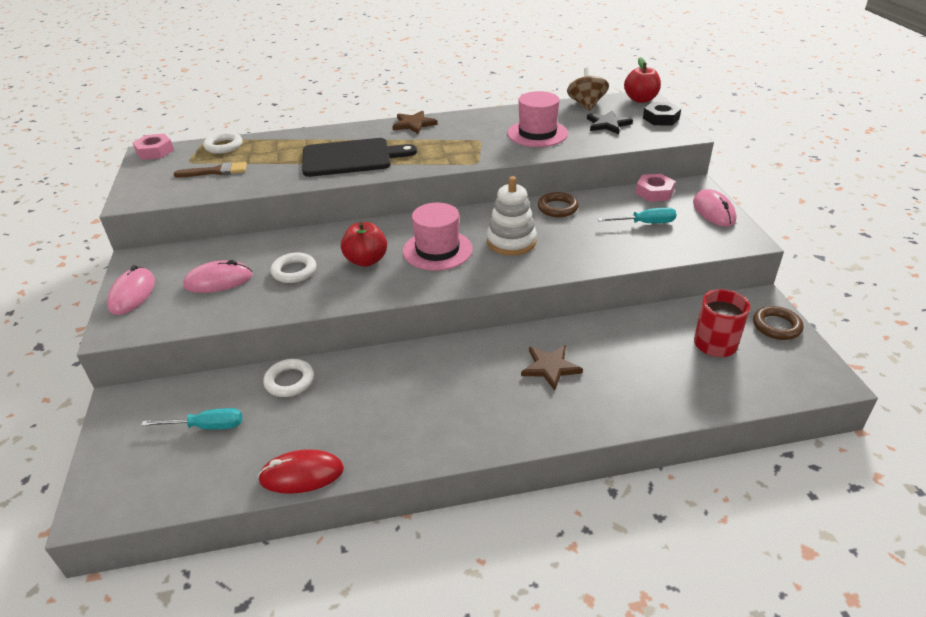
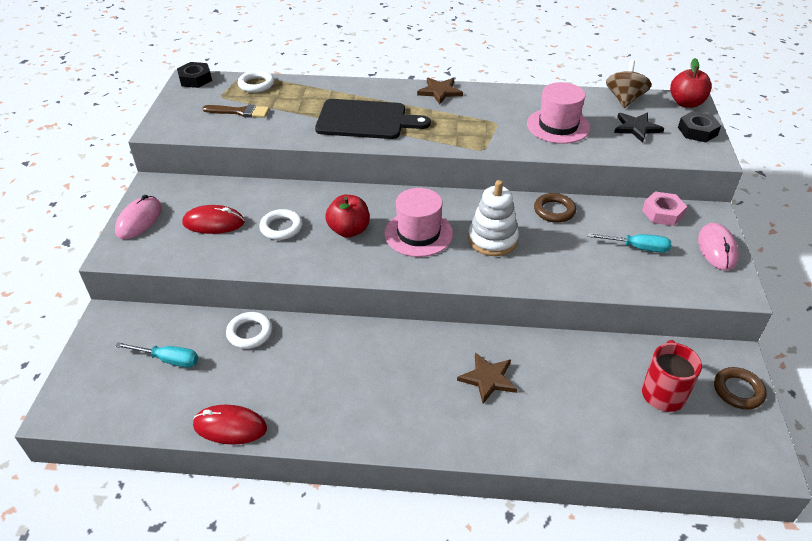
camera: 15 degrees right, 5 degrees up
pink nut [133,134,174,160] -> black nut [177,62,212,88]
pink mouse [183,260,253,293] -> red mouse [183,205,245,234]

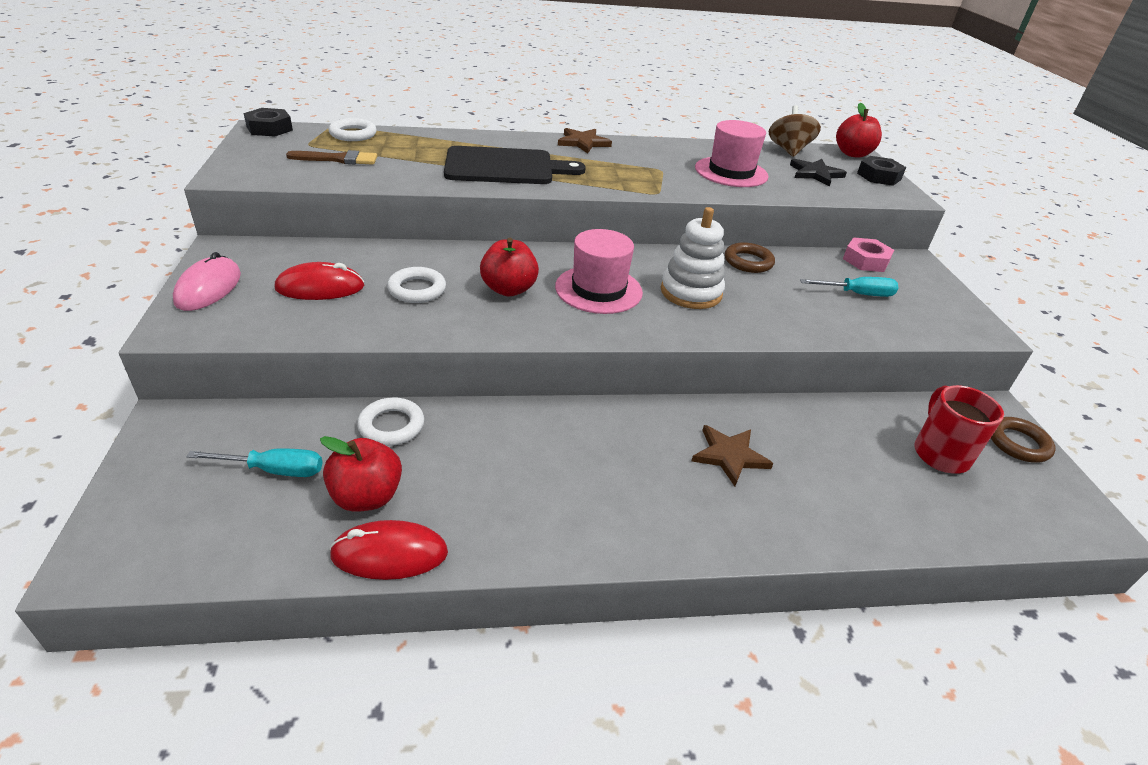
camera: 15 degrees left, 5 degrees down
pink mouse [698,223,739,271] -> none
none -> red apple [320,436,402,512]

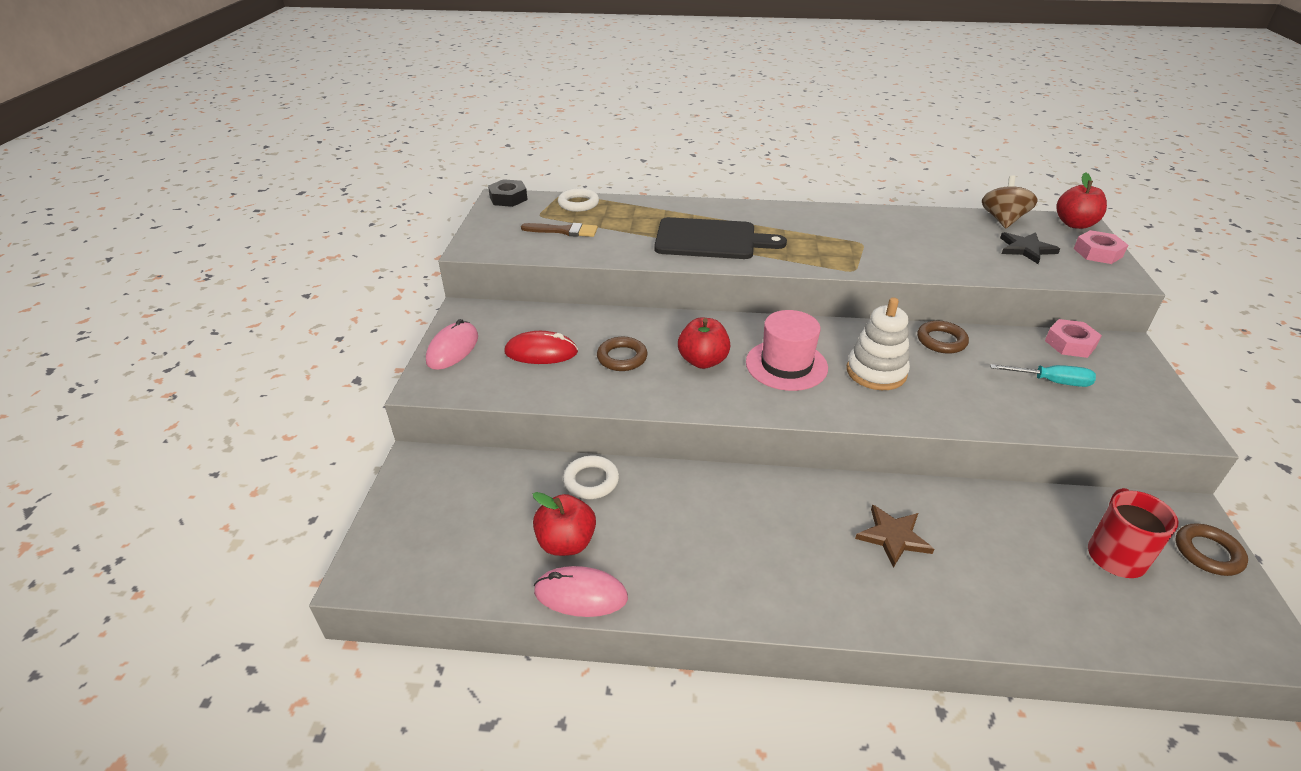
camera: 15 degrees right, 0 degrees up
turquoise screwdriver [186,448,323,477] -> none
red mouse [329,520,448,580] -> pink mouse [534,566,628,617]
white ring [387,267,446,303] -> brown ring [597,337,647,371]
brown star [558,128,612,154] -> none
pink hat [695,120,768,187] -> none
black nut [857,156,906,186] -> pink nut [1074,230,1128,264]

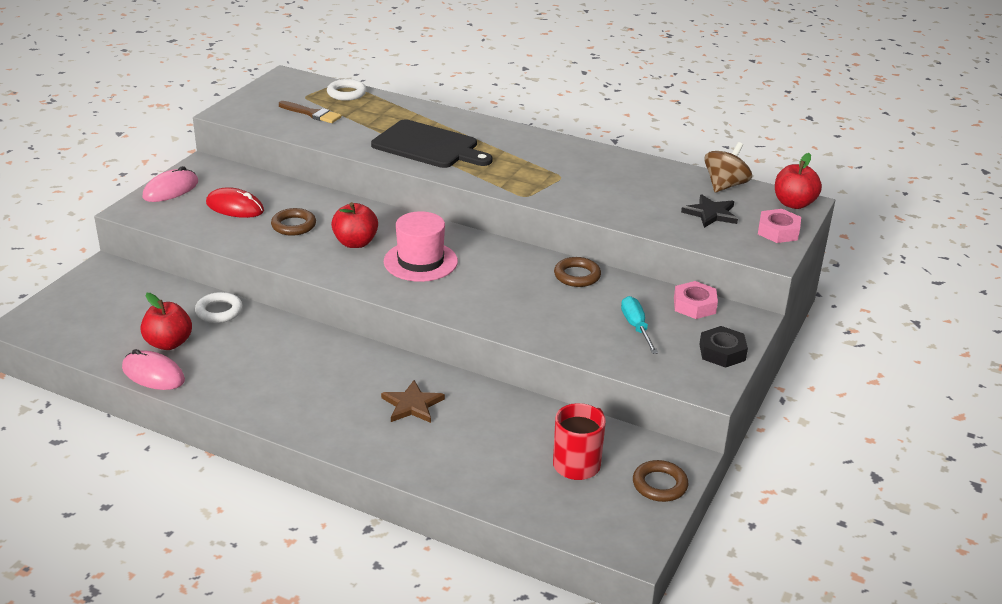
camera: 20 degrees right, 5 degrees down
black nut [488,179,528,207] -> black nut moved to [699,326,748,368]
white stacking toy [847,297,910,390] -> none
turquoise screwdriver [990,364,1096,387] -> turquoise screwdriver turned 135 degrees counterclockwise [621,296,658,354]

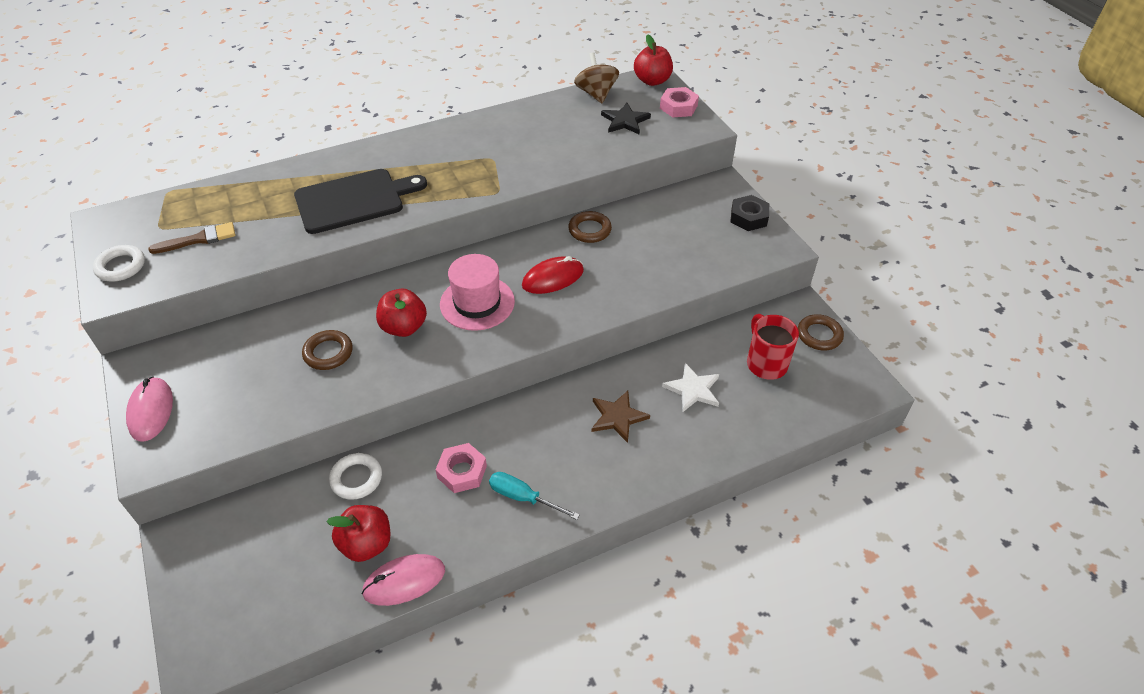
camera: 50 degrees left, 15 degrees up
red mouse [206,187,264,218] -> red mouse moved to [522,256,584,294]
white ring [327,79,366,101] -> white ring moved to [93,245,145,281]
turquoise screwdriver [621,296,658,354] -> turquoise screwdriver moved to [489,472,580,520]
pink nut [674,281,718,319] -> pink nut moved to [436,443,487,493]
none -> white star [662,363,719,412]

